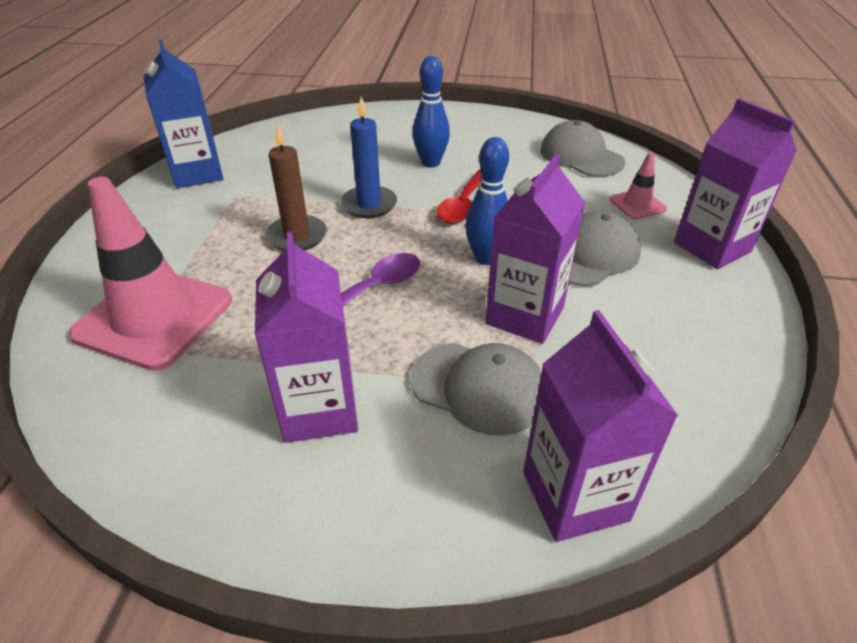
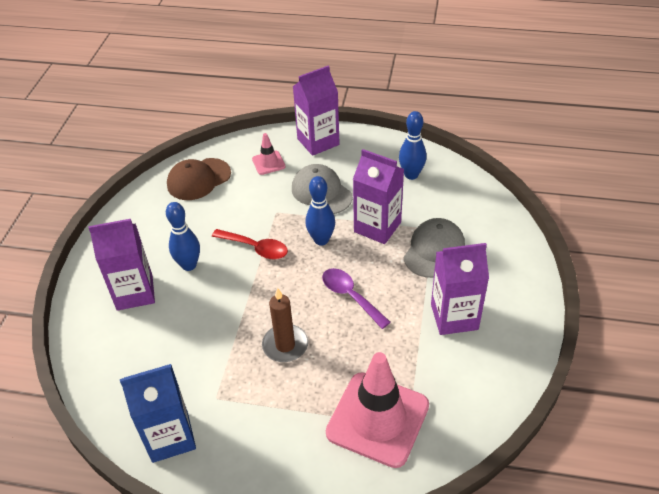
camera: 85 degrees left, 5 degrees up
blue candle [341,97,397,218] -> none
purple carton [523,310,678,542] -> purple carton moved to [88,219,155,311]
grey cap [540,120,625,177] -> brown cap [167,158,231,200]
none -> blue bowling pin [399,111,427,180]

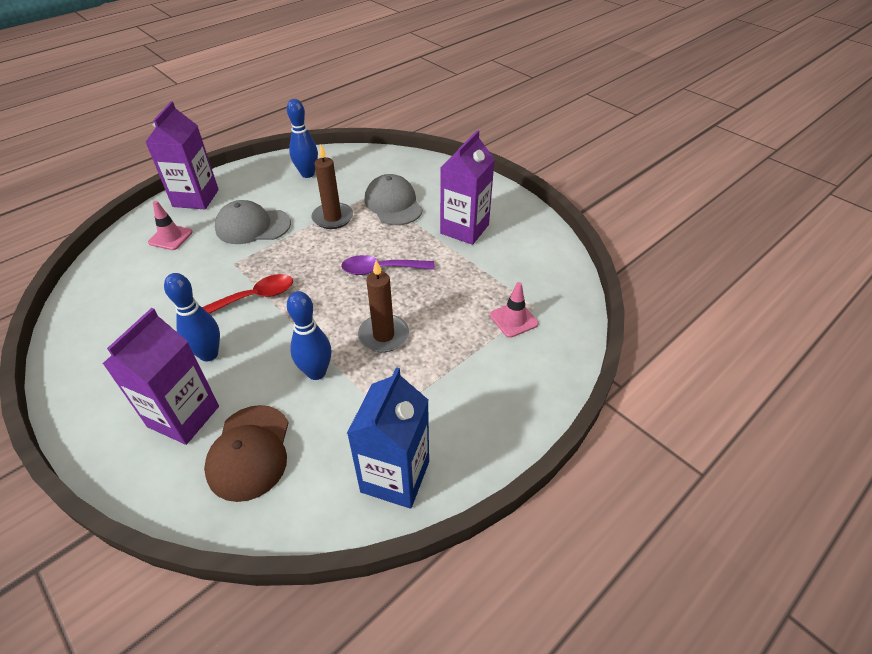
camera: 55 degrees left, 0 degrees up
brown cap [167,158,231,200] -> brown cap moved to [204,405,289,502]
blue bowling pin [305,176,335,246] -> blue bowling pin moved to [287,291,331,380]
pink traffic cone [326,352,429,468] -> pink traffic cone [490,282,538,338], size x0.46
purple carton [353,149,404,244] -> brown candle [312,145,353,229]

